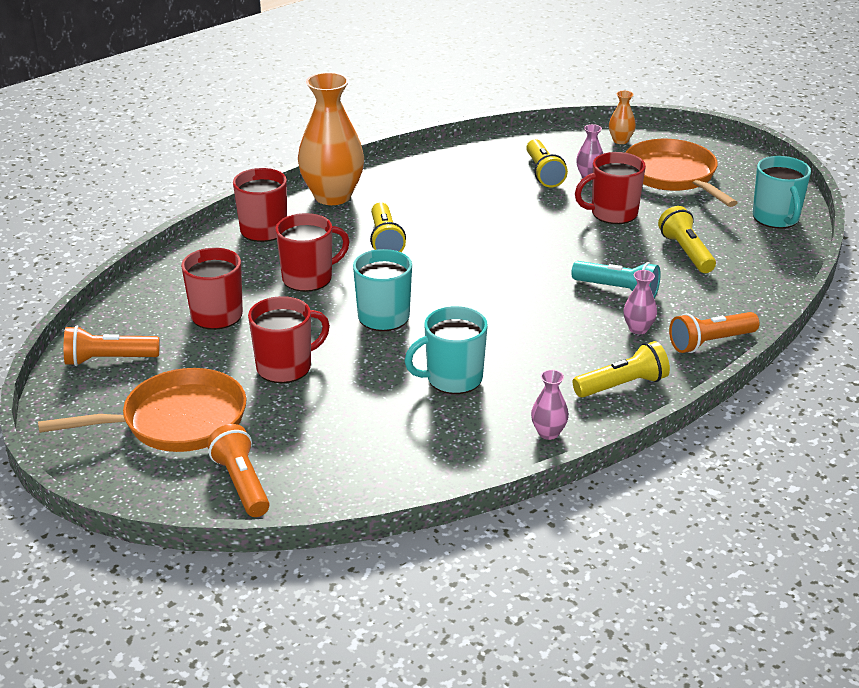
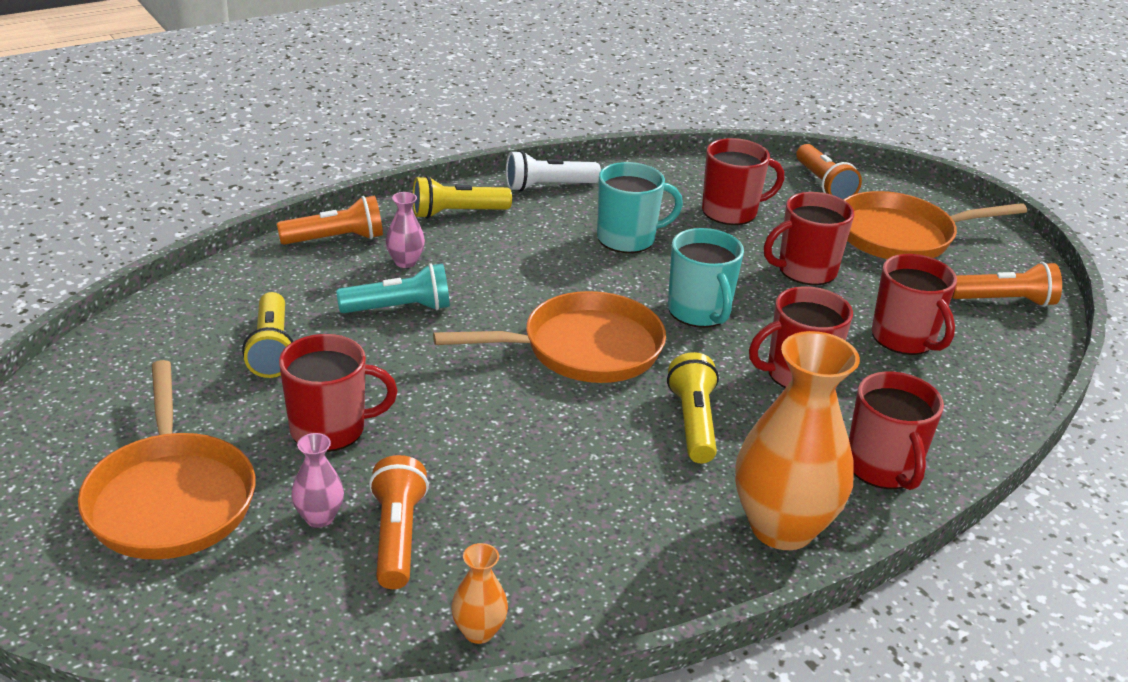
camera: 175 degrees left, 0 degrees up
yellow flashlight [526,139,568,187] -> orange flashlight [369,455,429,589]
pink vase [531,370,569,440] -> white flashlight [506,150,601,192]
turquoise flashlight [571,261,660,298] -> turquoise flashlight turned 135 degrees clockwise [336,263,450,313]
orange vase [609,91,636,144] -> orange vase moved to [451,543,508,644]
turquoise mug [753,156,811,229] -> none
none -> orange pan [433,291,666,383]
none -> red mug [702,138,784,225]

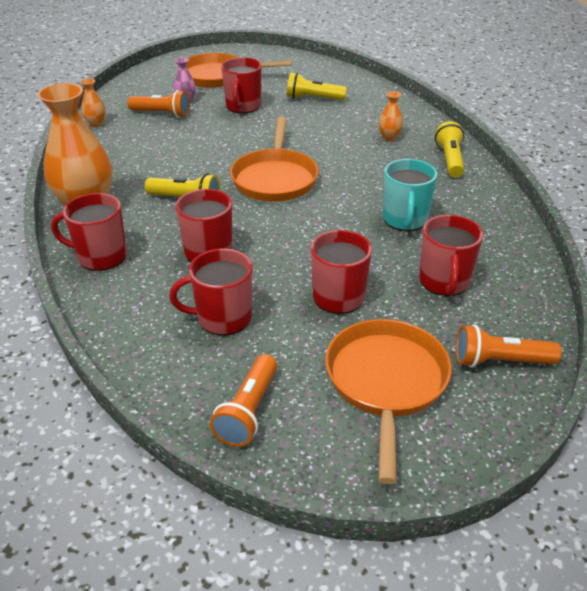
camera: 110 degrees right, 5 degrees up
orange flashlight [277,196,383,245] -> none
turquoise flashlight [336,263,450,313] -> none
pink vase [386,192,425,268] -> orange vase [379,91,403,141]
white flashlight [506,150,601,192] -> none
turquoise mug [668,228,744,328] -> none

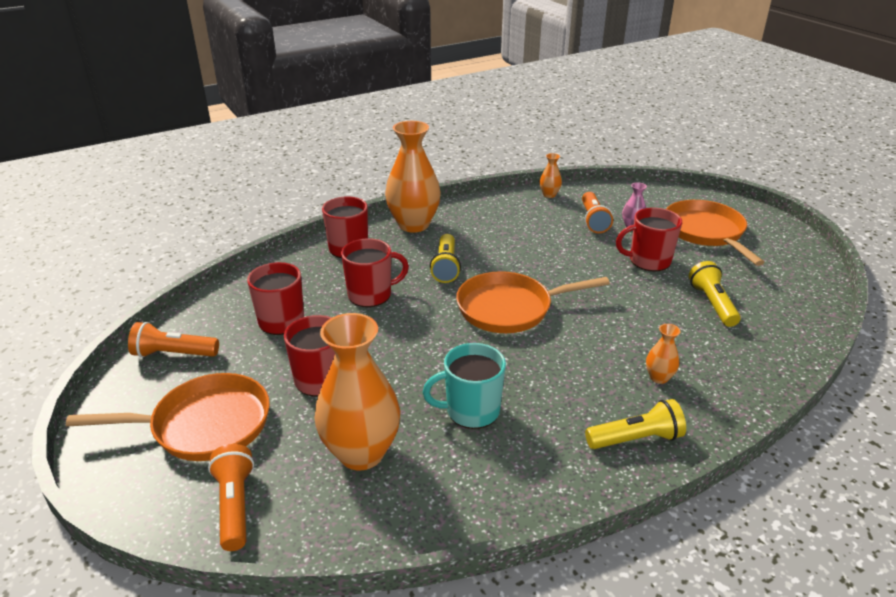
camera: 75 degrees right, 5 degrees down
red mug [419,215,483,296] -> orange vase [315,313,400,470]

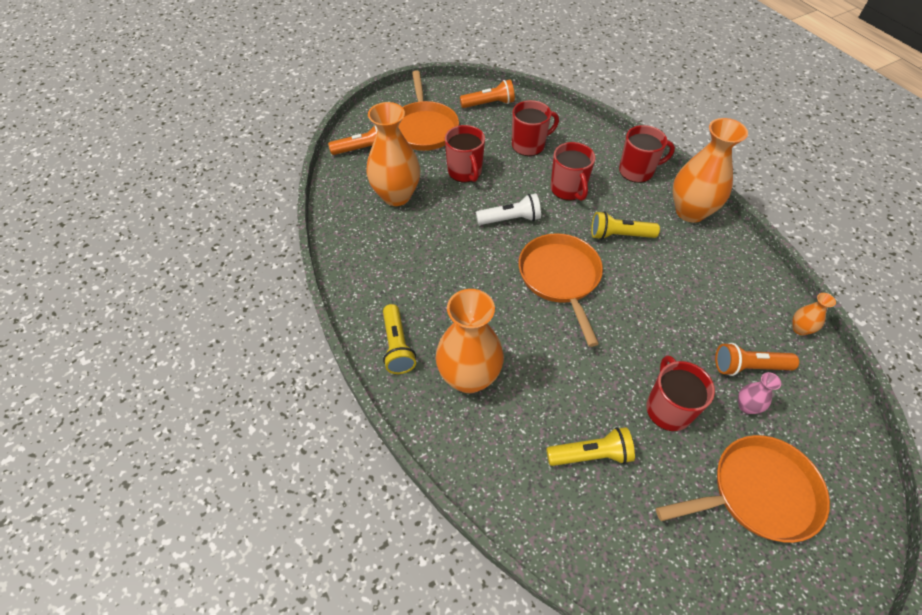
camera: 90 degrees right, 20 degrees up
orange flashlight [128,322,219,358] -> orange flashlight turned 75 degrees clockwise [460,80,515,108]
turquoise mug [423,343,506,429] -> none
orange vase [646,324,680,384] -> orange vase [436,289,504,393], size x2.28
none -> white flashlight [476,194,541,225]

